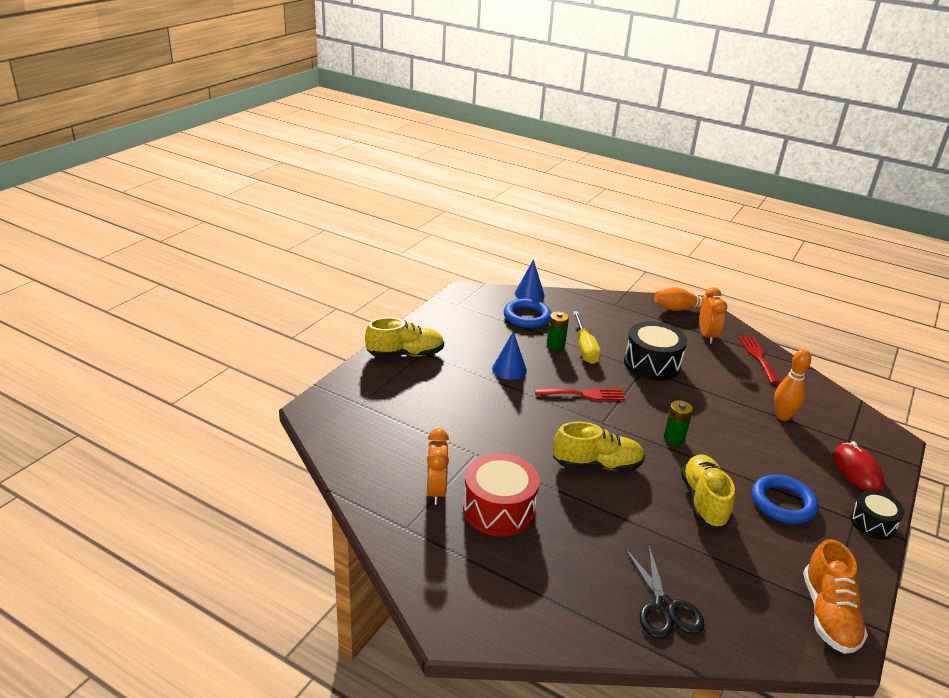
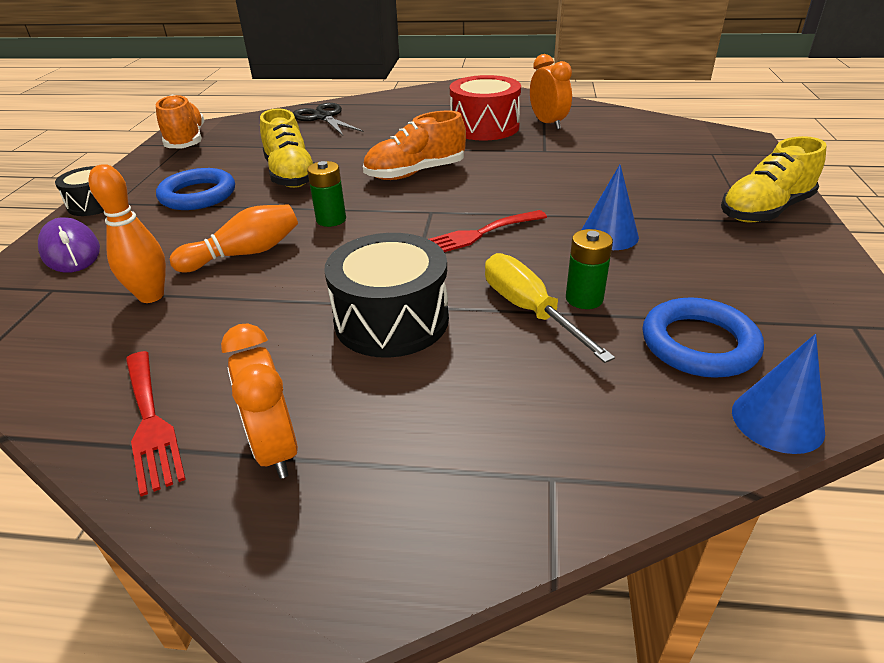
camera: 160 degrees right, 5 degrees up
yellow shoe [553,421,645,471] -> orange shoe [363,111,466,180]
orange bowling pin [654,287,712,311] -> orange bowling pin moved to [170,204,298,272]
red mouse [833,441,884,491] -> purple mouse [38,217,100,273]

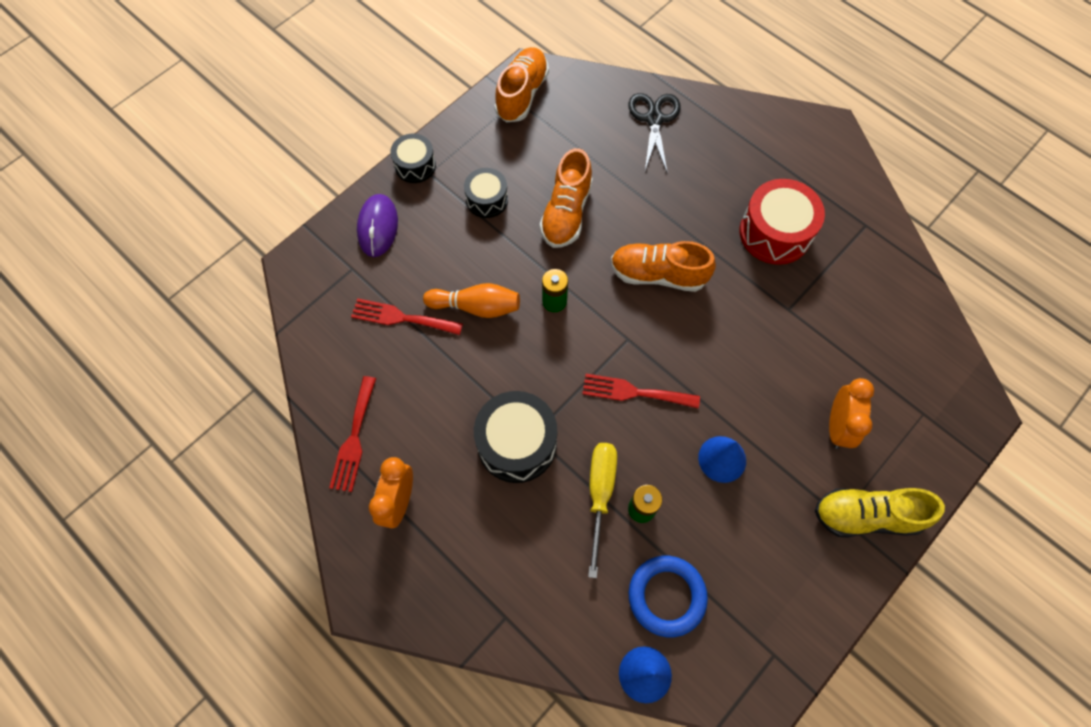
camera: 35 degrees right, 30 degrees up
orange bowling pin [89,164,166,303] -> red fork [351,298,463,335]
blue ring [156,168,235,210] -> black drum [464,168,508,218]
yellow shoe [260,108,314,188] -> orange shoe [540,148,593,248]
orange clock [530,54,572,130] -> orange clock moved to [829,378,874,449]

